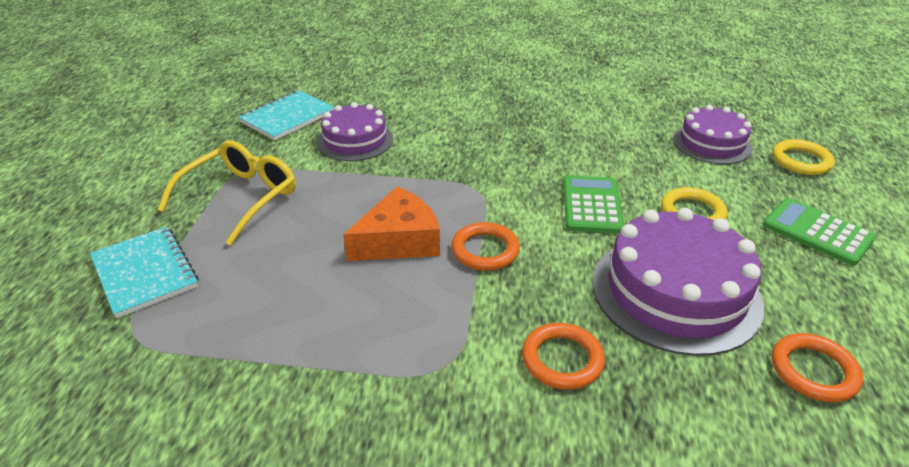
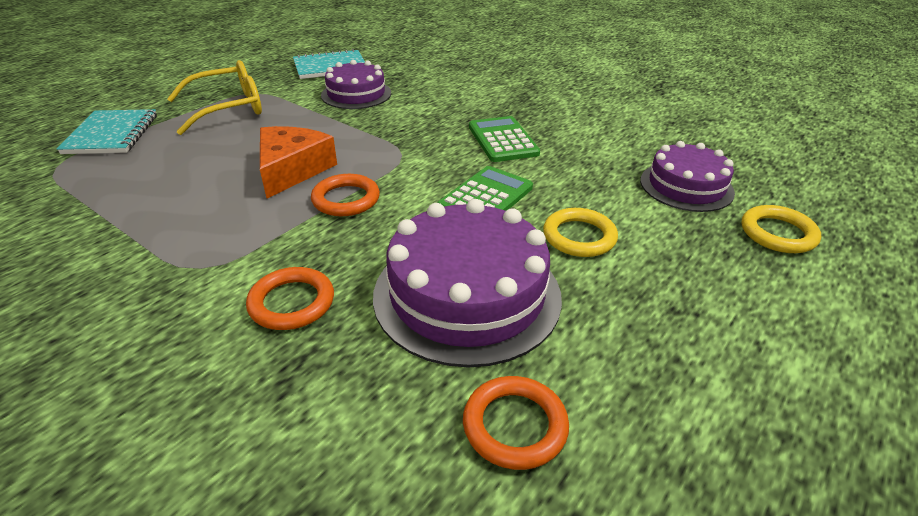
camera: 30 degrees right, 0 degrees up
orange cheese [343,187,440,261] -> orange cheese turned 75 degrees counterclockwise [260,126,337,198]
green calculator [763,198,876,266] -> green calculator moved to [469,116,540,162]

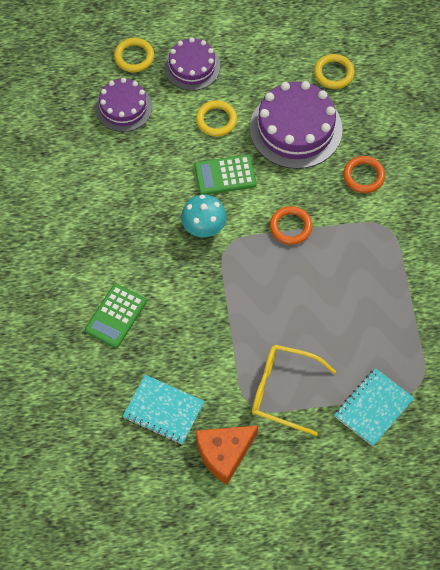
camera: 135 degrees left, 25 degrees up
orange cheese [260,126,337,198] -> orange cheese moved to [196,426,258,485]
purple cake [321,60,391,109] -> purple cake moved to [164,37,220,91]
orange ring [463,376,569,470] -> yellow ring [314,54,355,89]
green calculator [469,116,540,162] -> green calculator moved to [85,284,147,348]
none -> turquoise mushroom [181,195,227,237]

